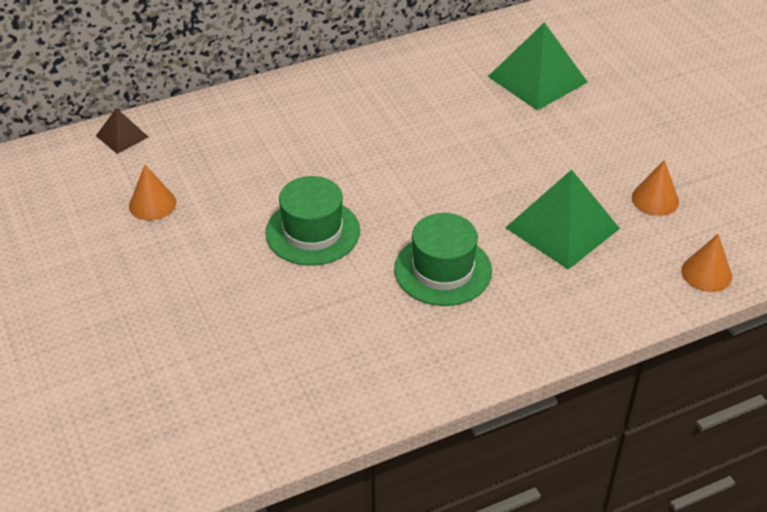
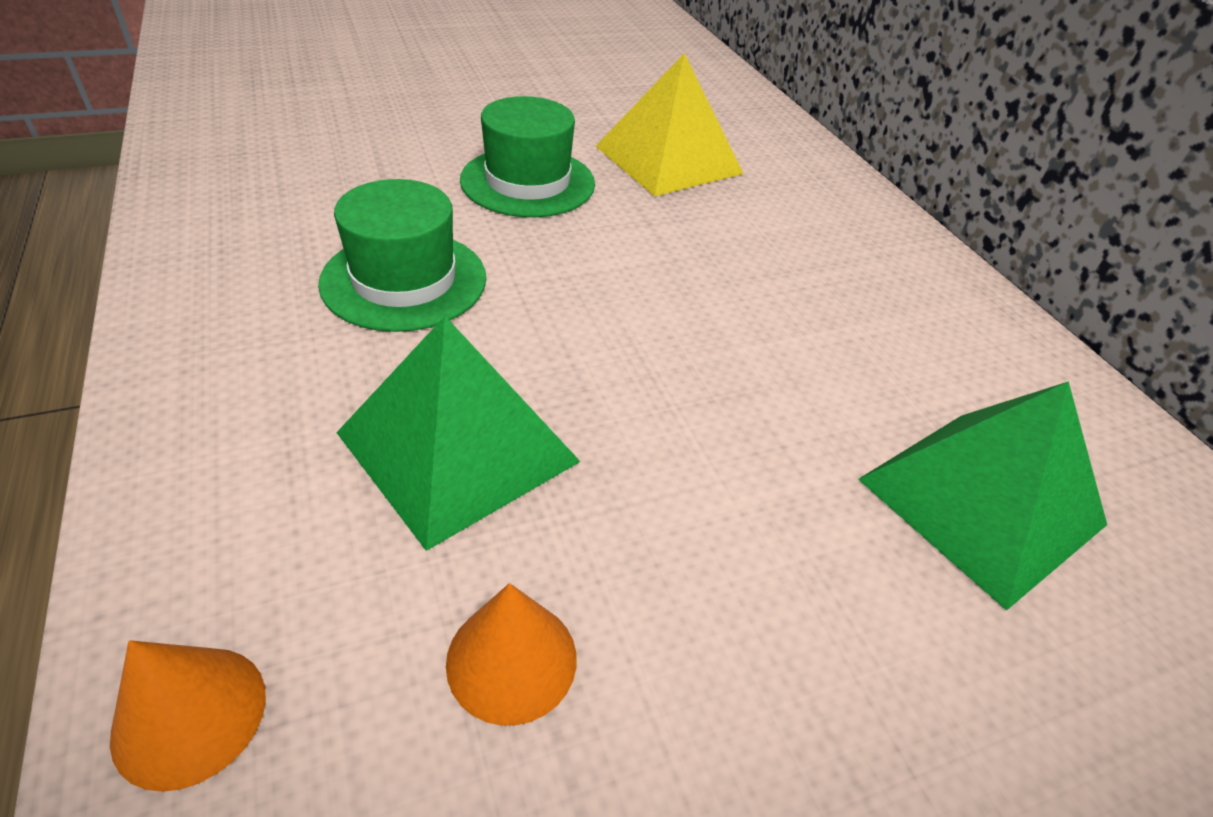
camera: 90 degrees right, 0 degrees up
brown pyramid [96,108,148,154] -> none
orange cone [129,165,176,221] -> none
none -> yellow pyramid [596,53,744,196]

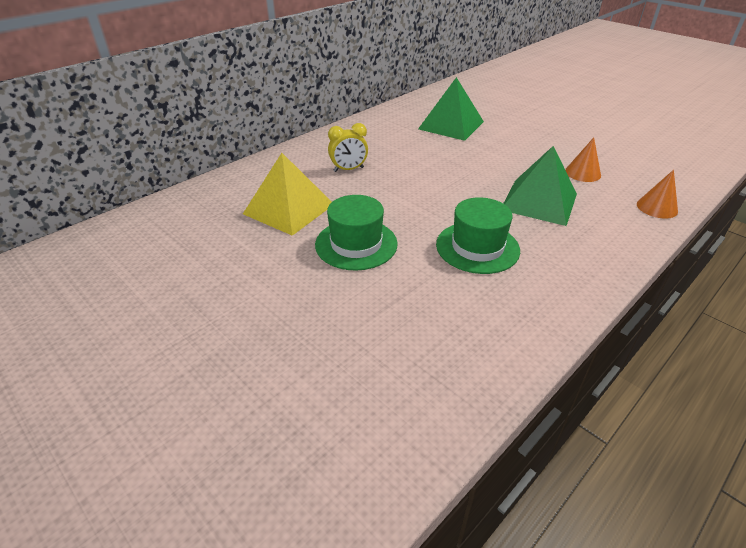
camera: 110 degrees left, 5 degrees down
none -> yellow clock [328,123,368,172]

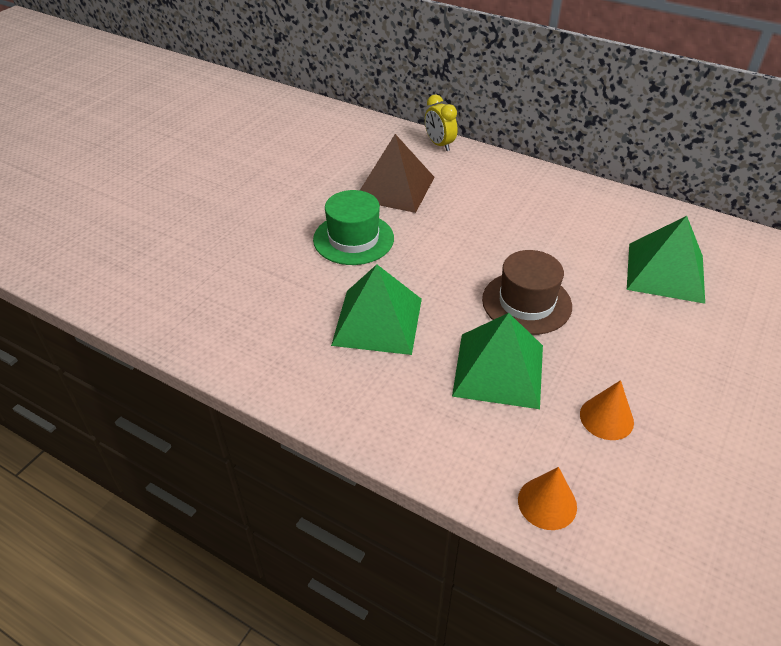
camera: 75 degrees right, 5 degrees up
yellow pyramid [243,153,332,236] -> brown pyramid [360,134,434,213]
yellow clock [328,123,368,172] -> yellow clock moved to [425,95,458,151]
green hat [436,197,520,274] -> green pyramid [331,264,422,355]
none -> brown hat [482,250,572,335]

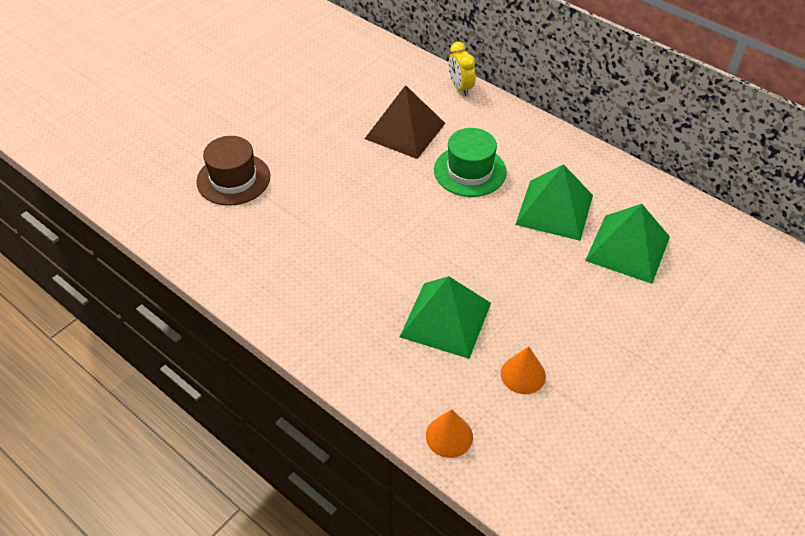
camera: 10 degrees right, 5 degrees up
green hat [313,190,394,265] -> green hat moved to [434,128,507,197]
green pyramid [331,264,422,355] -> green pyramid moved to [515,164,593,241]
brown hat [482,250,572,335] -> brown hat moved to [196,136,270,206]

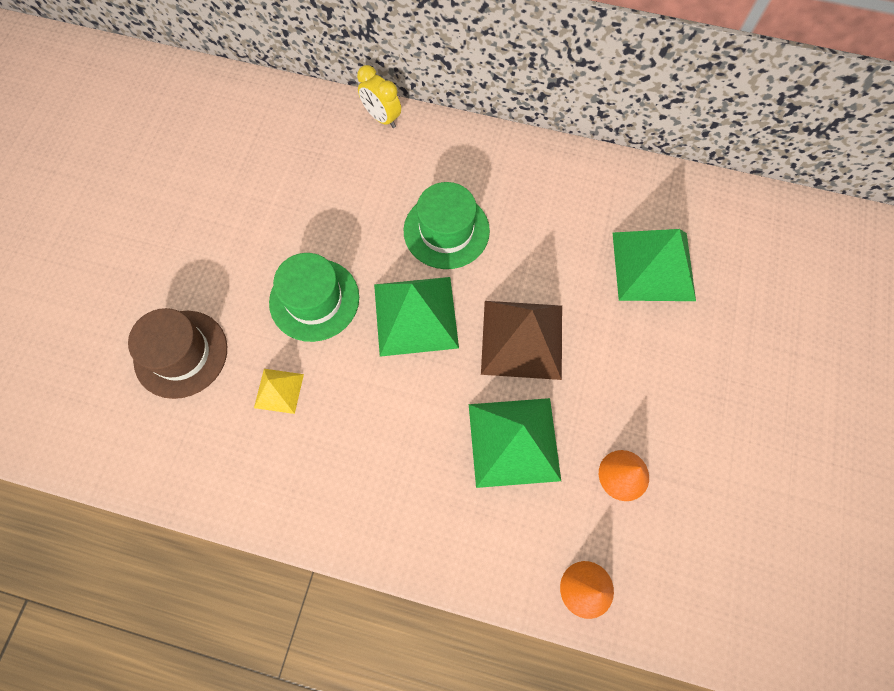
camera: 25 degrees left, 20 degrees up
brown pyramid [365,85,445,159] -> brown pyramid moved to [481,301,562,380]
green pyramid [515,164,593,241] -> green pyramid moved to [374,277,459,357]
none -> yellow pyramid [254,369,304,414]
none -> green hat [269,253,359,342]

